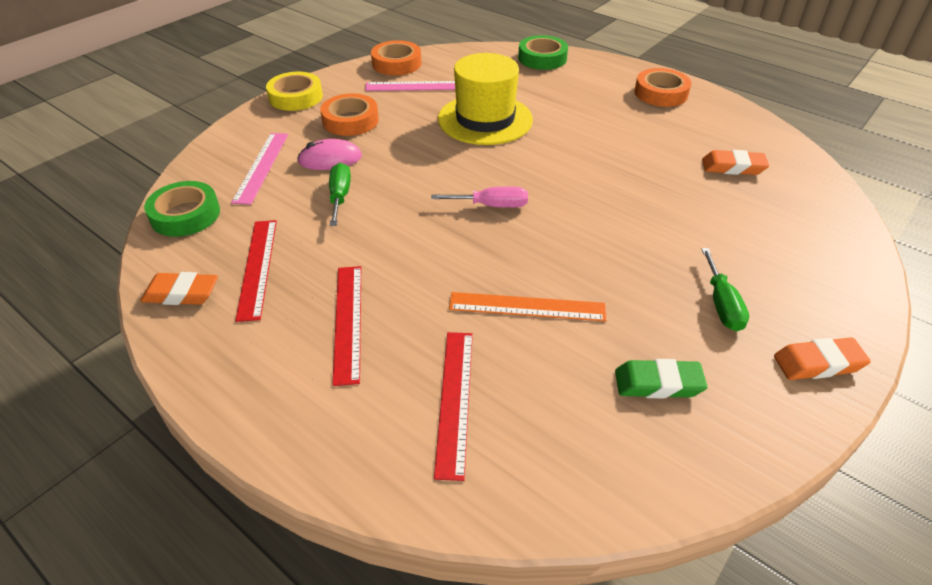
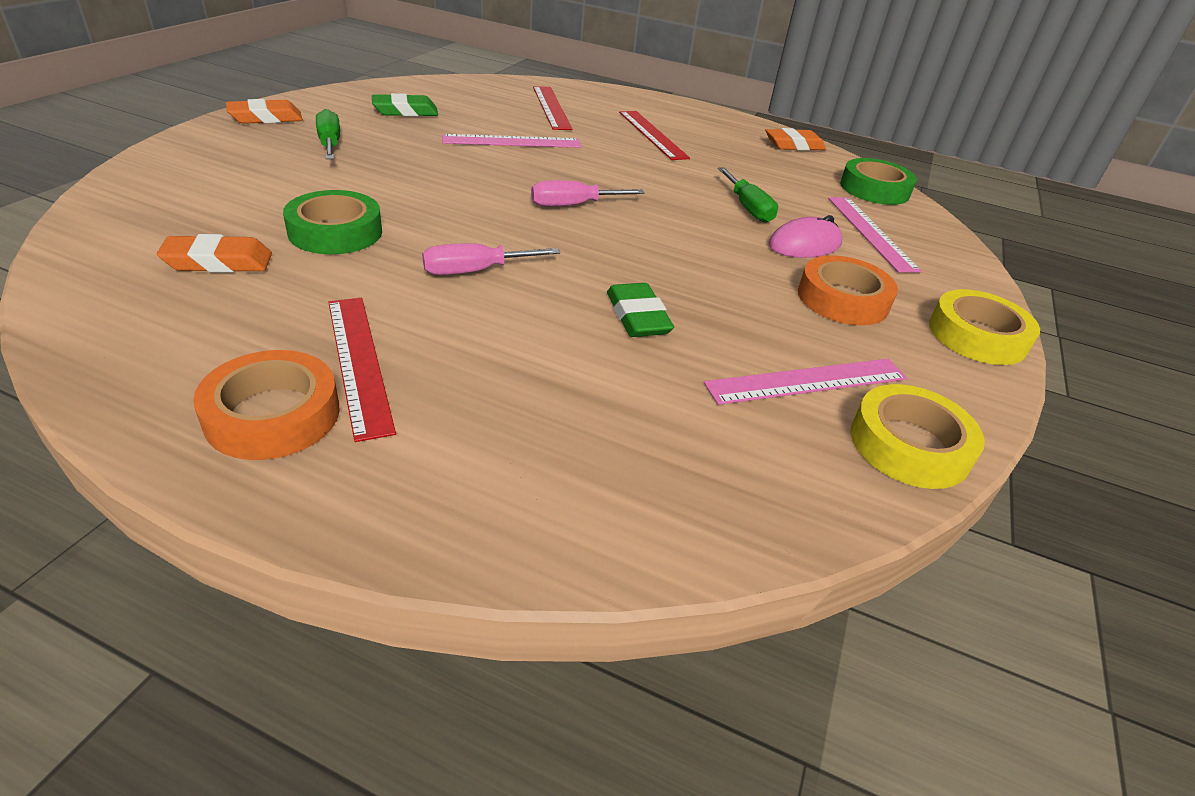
camera: 160 degrees right, 5 degrees down
red ruler [235,220,277,322] -> red ruler moved to [328,298,396,442]
orange tape [371,40,421,76] -> yellow tape [851,384,985,489]
yellow hat [438,53,533,145] -> green eraser [607,283,674,337]
orange ruler [449,292,607,321] -> pink ruler [442,134,581,148]
green tape [518,35,568,70] -> green tape moved to [283,190,382,254]
none -> pink screwdriver [422,243,560,275]

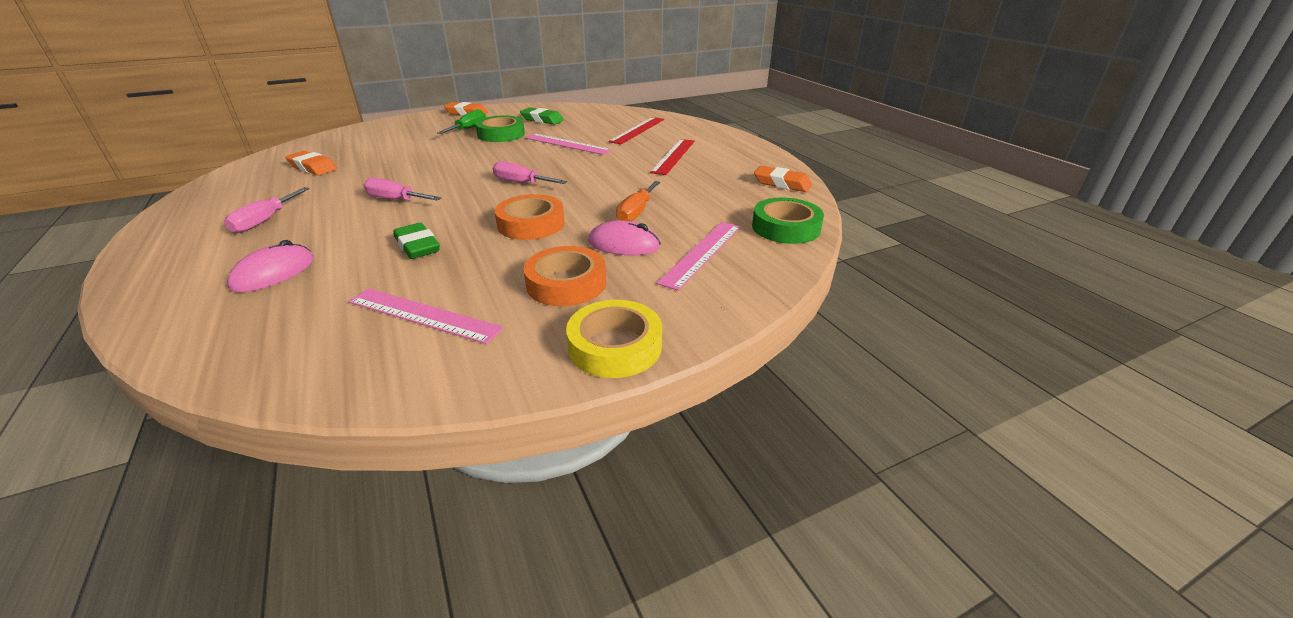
camera: 45 degrees right, 5 degrees down
orange tape [193,350,340,460] -> orange tape moved to [495,194,565,240]
green tape [283,190,382,254] -> green tape moved to [475,115,525,142]
red ruler [328,298,396,442] -> pink screwdriver [224,187,310,233]
green eraser [607,283,674,337] -> green eraser turned 60 degrees counterclockwise [393,223,440,259]
green screwdriver [718,167,778,223] -> orange screwdriver [616,181,660,221]
yellow tape [851,384,985,489] -> none
none -> pink mouse [227,240,314,292]

